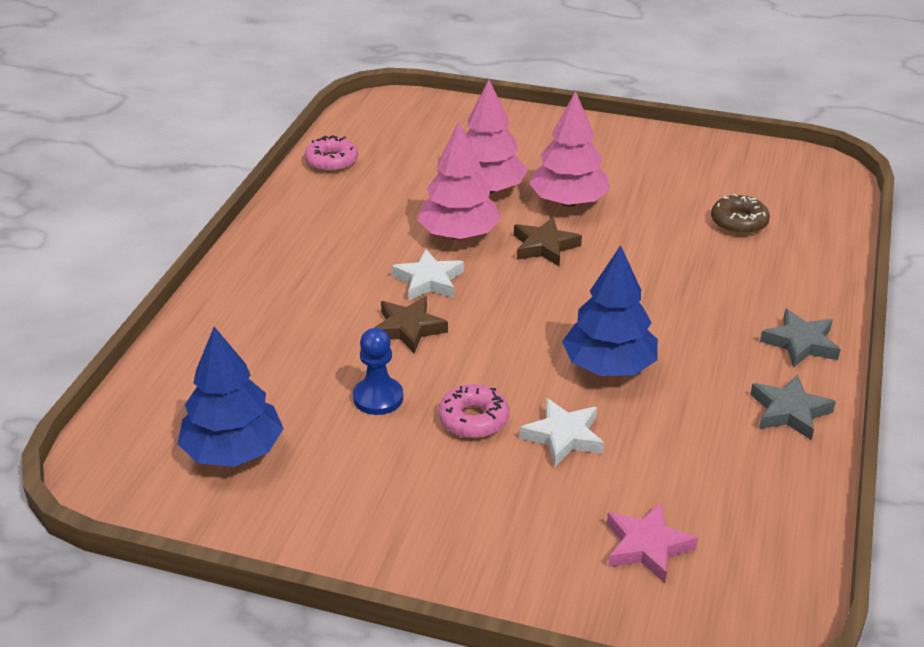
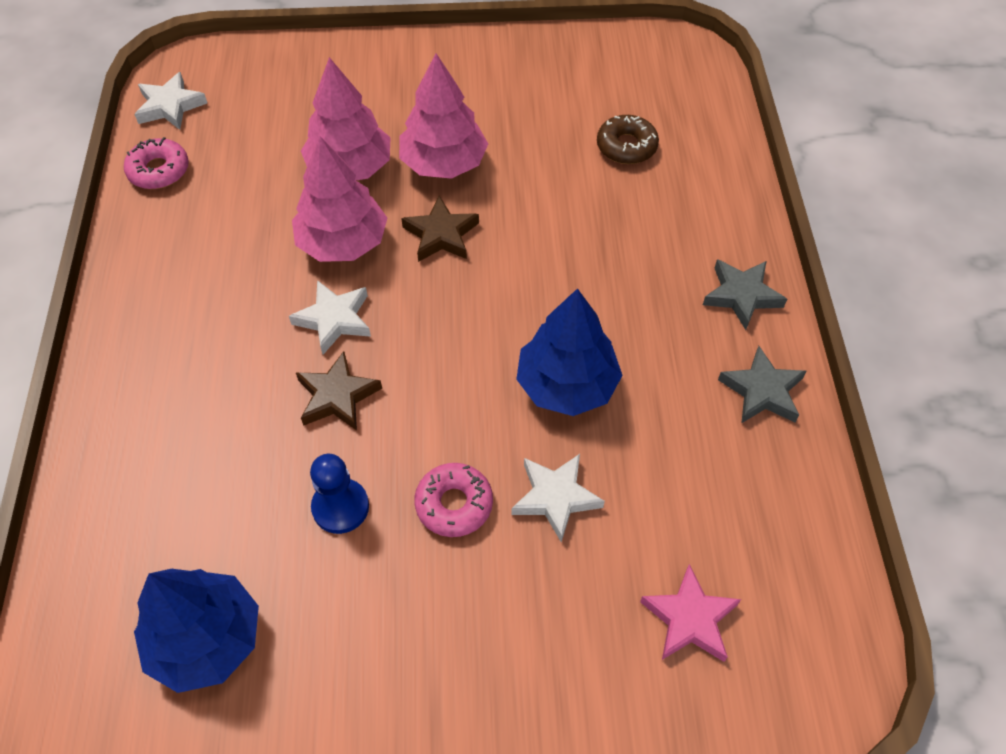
camera: 20 degrees left, 20 degrees up
none -> white star [134,72,207,130]

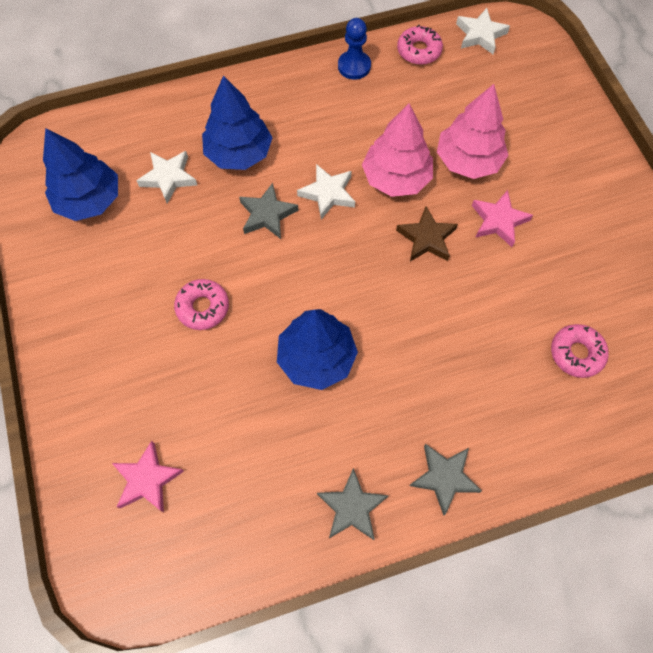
camera: 75 degrees right, 10 degrees up
brown star [296,351,382,431] -> grey star [239,183,299,239]
blue pawn [310,454,369,534] -> blue pawn moved to [338,18,371,80]
pink tree [399,53,488,179] -> pink star [472,190,533,247]
white star [512,454,605,542] -> white star moved to [137,151,197,204]
brown donut [597,115,659,164] -> pink donut [551,324,609,378]
none -> blue tree [202,75,273,170]

